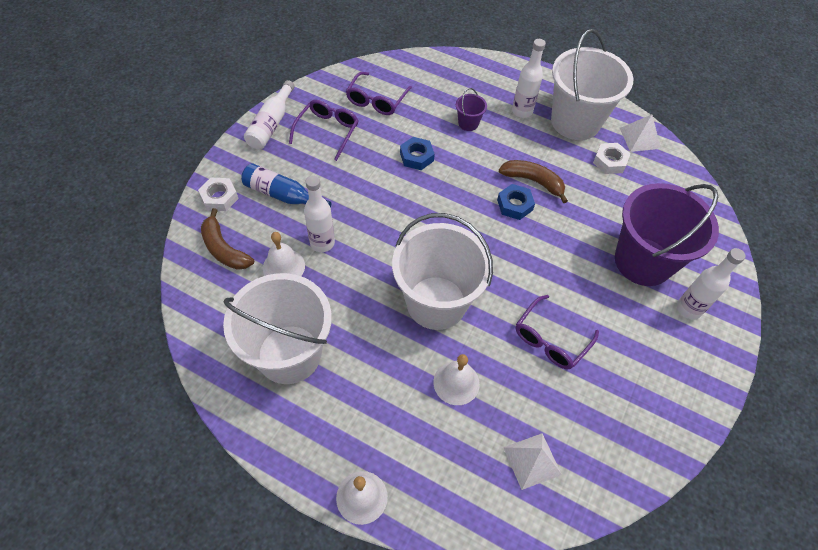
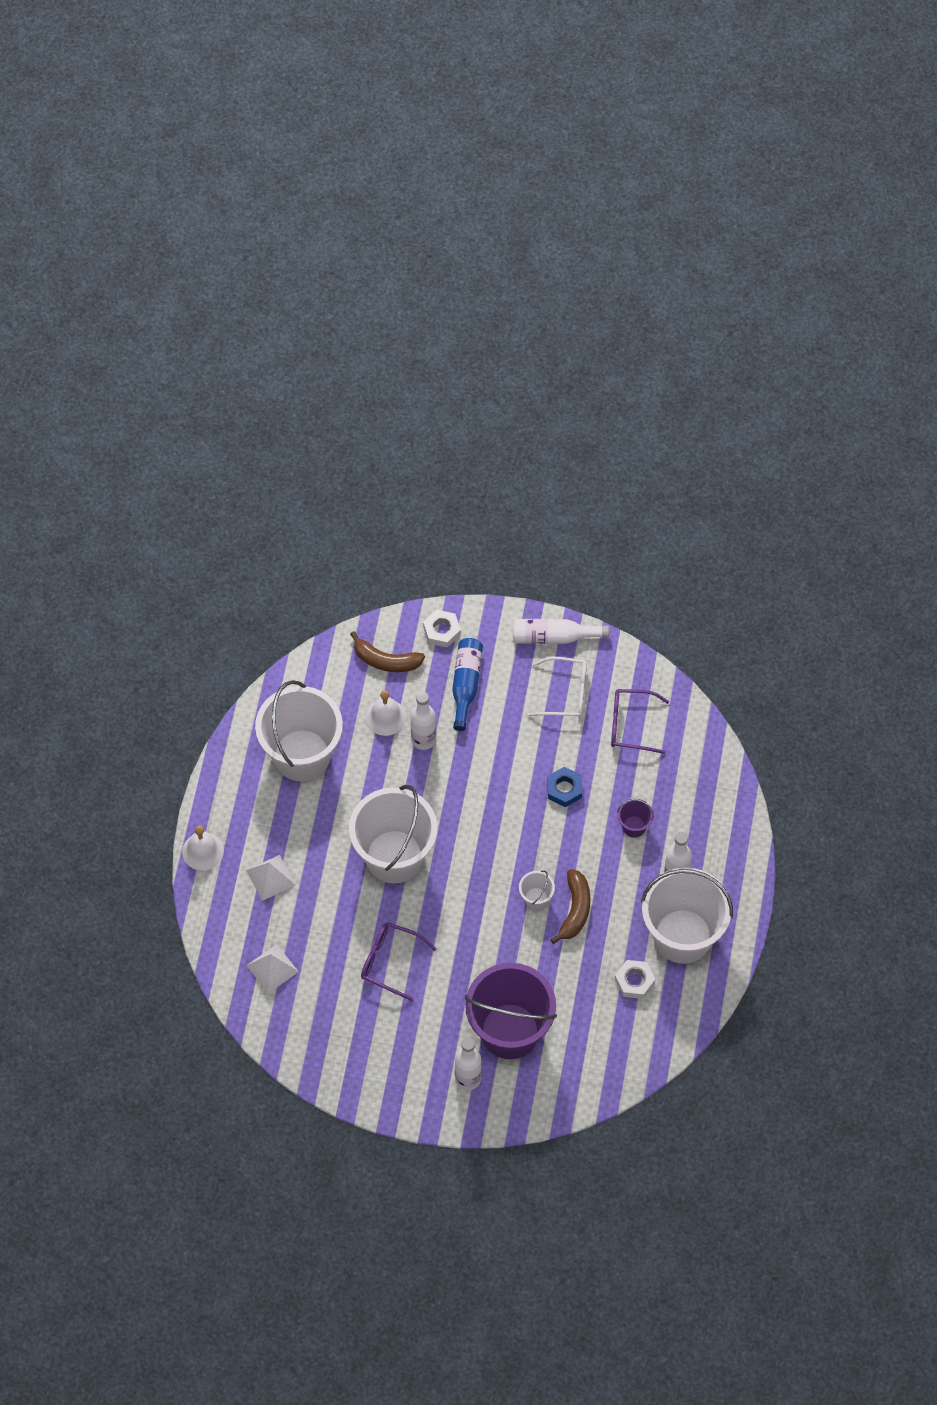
camera: 75 degrees right, 5 degrees up
brown banana [201,208,254,270] -> brown banana turned 105 degrees counterclockwise [350,631,425,672]
purple glasses [289,100,359,161] -> white glasses [527,657,587,718]
white bell [433,354,480,405] -> none
blue nut [497,184,535,220] -> white bucket [519,870,555,910]
white pyramid [620,114,661,152] -> white pyramid moved to [246,855,296,901]

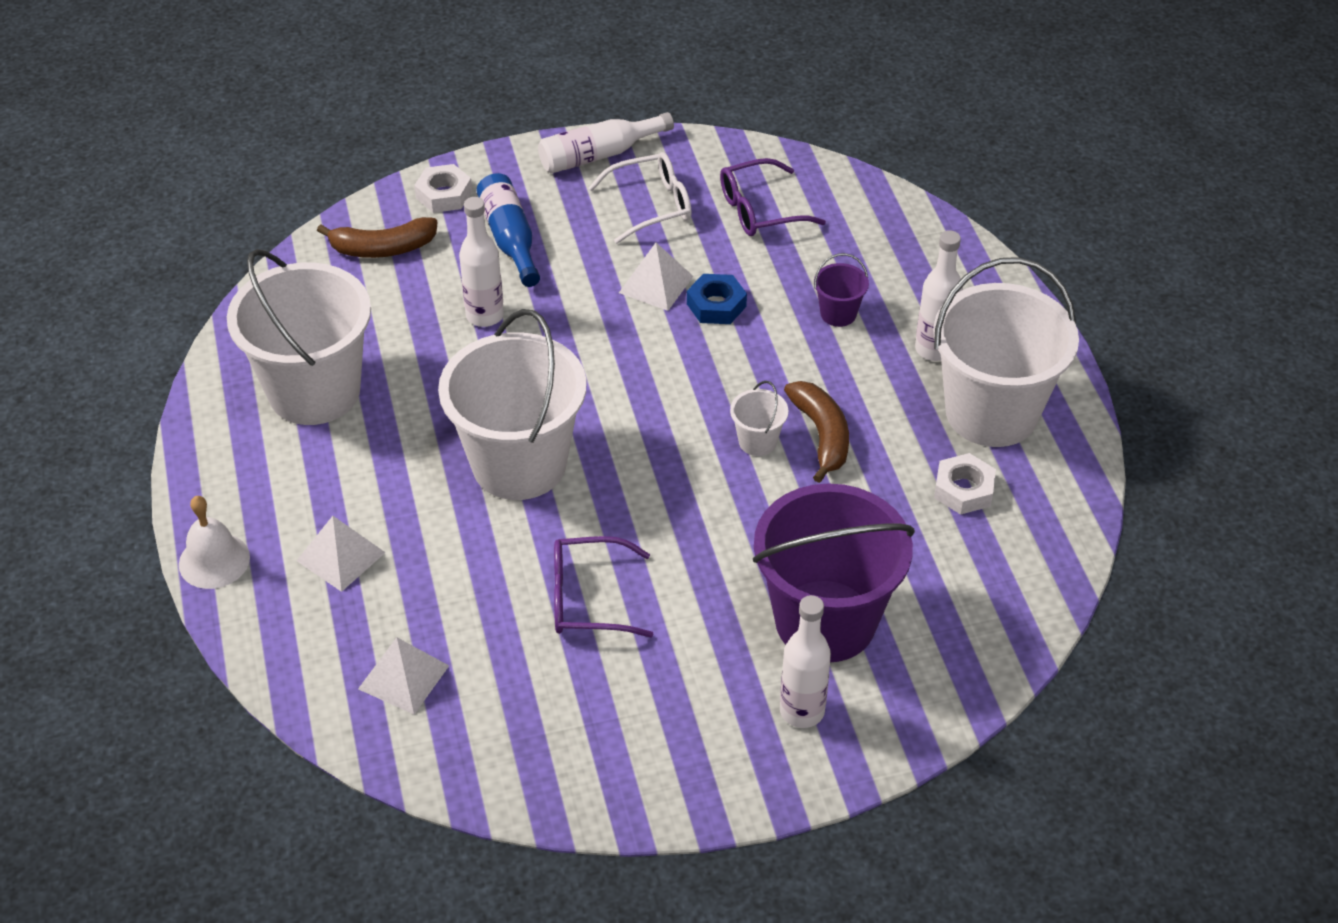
camera: 25 degrees left, 15 degrees down
white bell [365,690,406,736] -> none
none -> white pyramid [619,243,693,311]

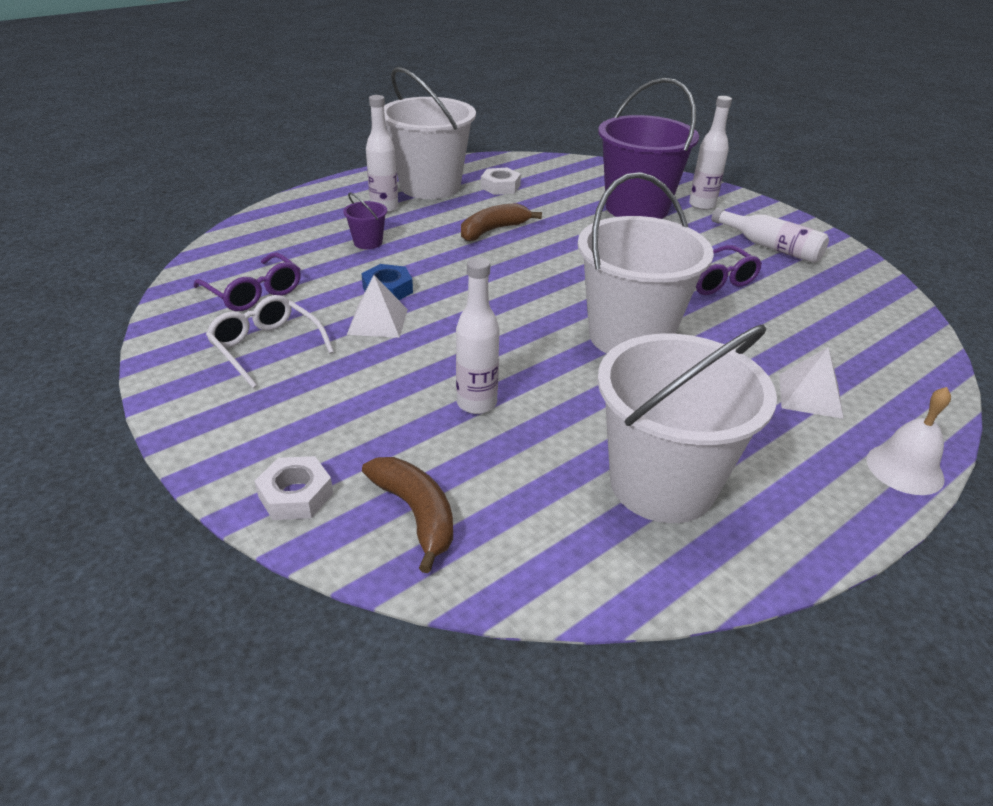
camera: 115 degrees left, 10 degrees down
white pyramid [358,637,449,714] -> none
blue bottle [477,173,540,287] -> none
white bottle [538,112,674,174] -> white bottle moved to [711,208,829,263]
white bucket [730,381,789,456] -> none

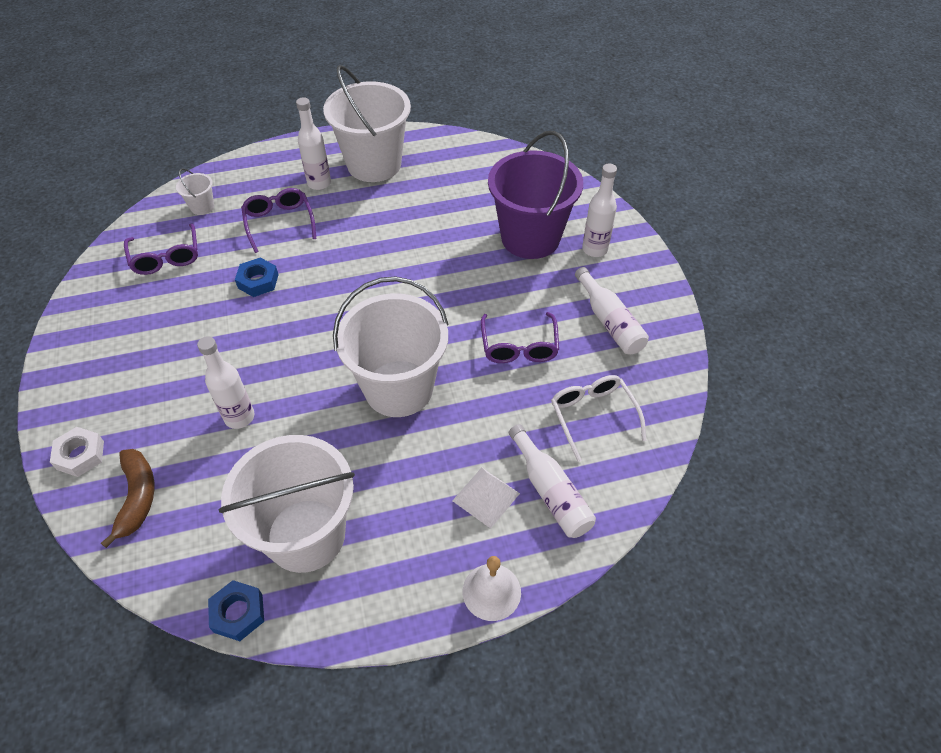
camera: 25 degrees right, 15 degrees up
white glasses [206,295,334,388] -> white glasses moved to [551,375,646,462]
purple bucket [343,193,387,249] -> purple glasses [241,188,316,253]
white pyramid [347,275,408,338] -> none
brown banana [461,203,542,241] -> none
white nut [481,168,521,195] -> none
none -> white bucket [176,168,214,215]
none -> blue nut [208,580,264,641]
none -> white bottle [509,424,596,538]

